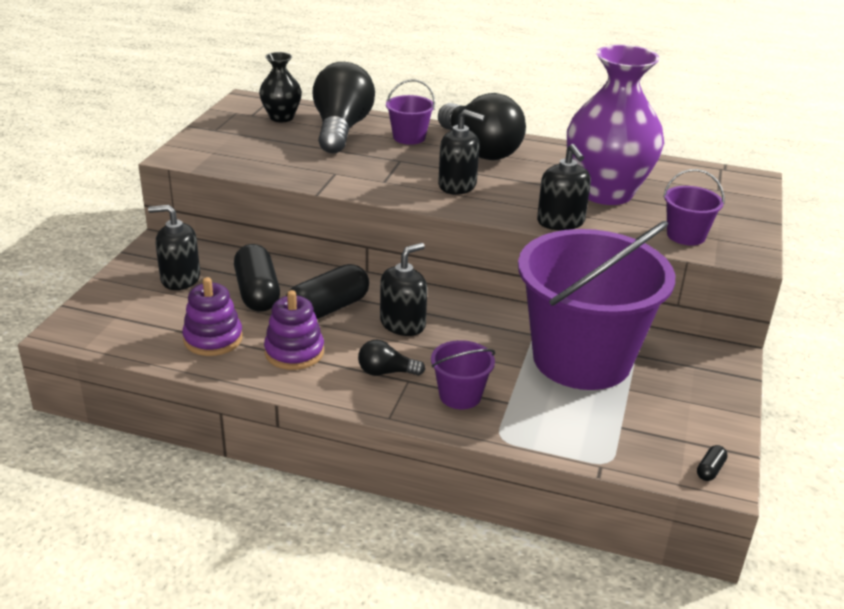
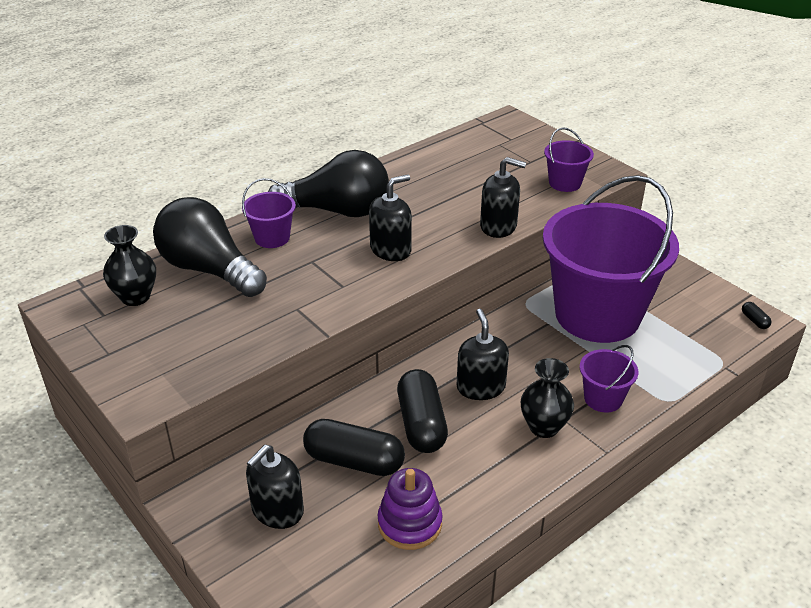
camera: 55 degrees left, 5 degrees up
purple stacking toy [264,290,324,370] -> none
black light bulb [358,340,425,376] -> black vase [521,358,574,438]
purple vase [567,45,664,205] -> none

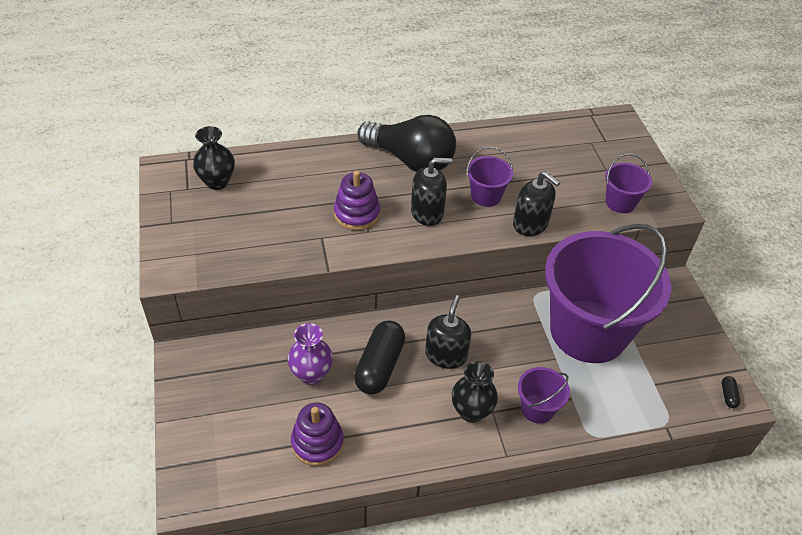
camera: 25 degrees right, 10 degrees up
black light bulb [153,197,267,297] -> none
purple bucket [242,178,296,248] -> purple bucket moved to [467,147,513,207]
black soap dispenser [246,445,304,529] -> none
black capsule [303,419,405,476] -> purple vase [288,323,333,385]
none -> purple stacking toy [334,171,380,230]

